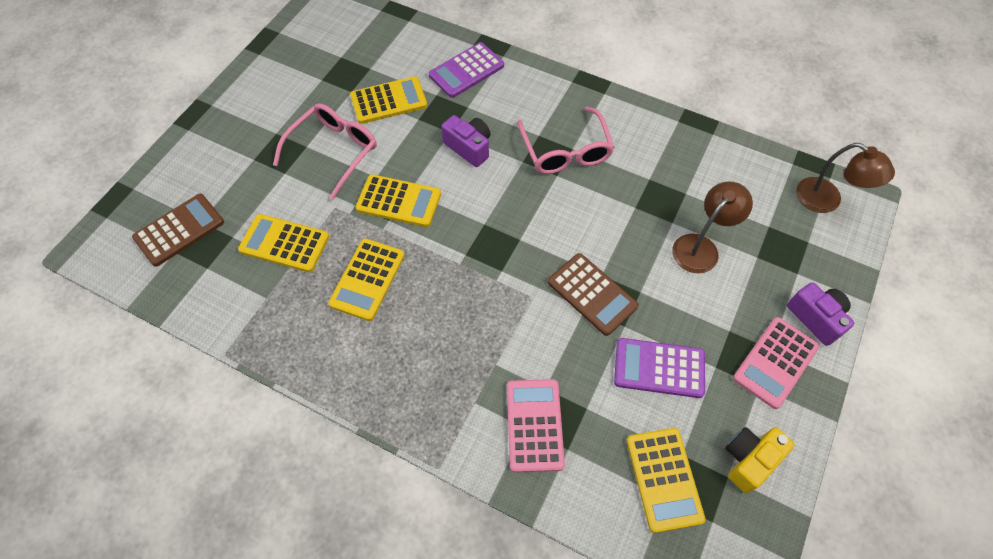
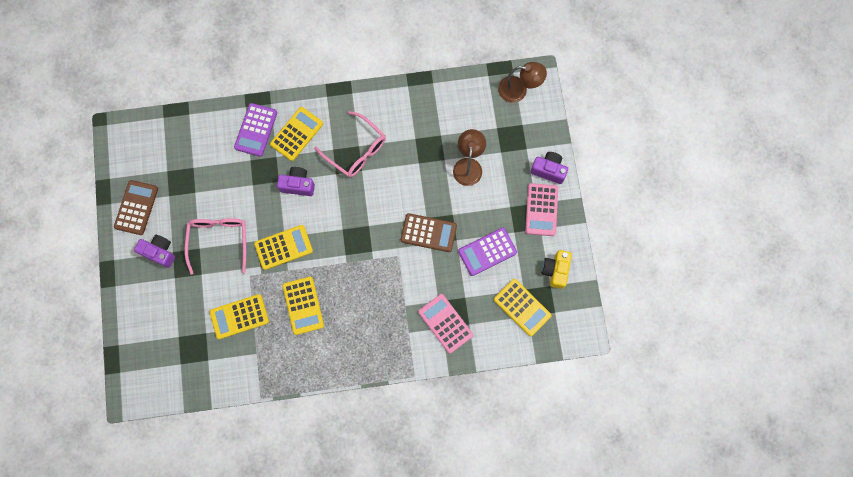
camera: 35 degrees left, 15 degrees up
brown calculator [132,194,224,267] -> brown calculator moved to [114,180,158,235]
yellow calculator [350,76,427,124] -> yellow calculator moved to [270,107,323,161]
none -> purple camera [134,235,175,268]

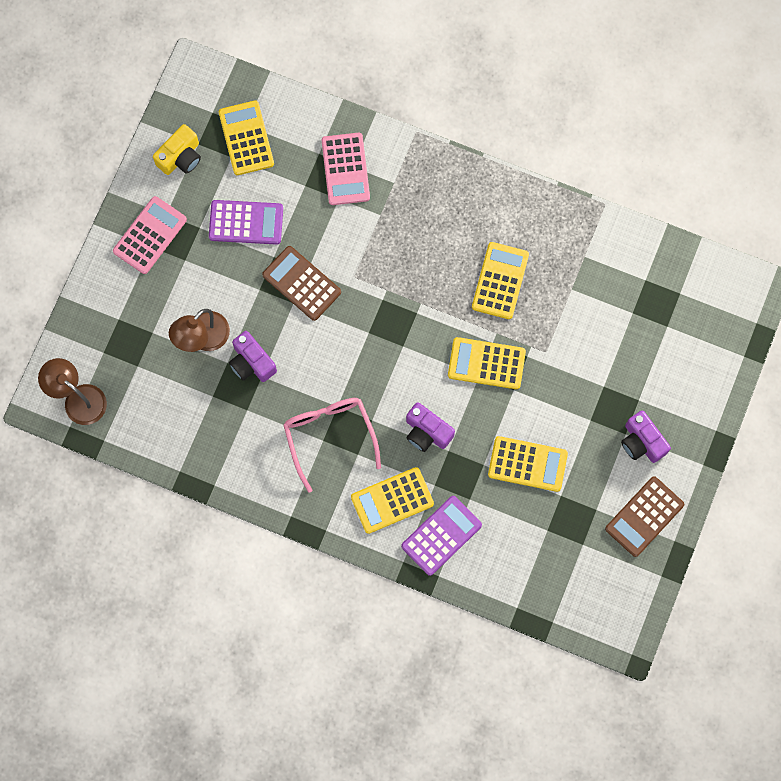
camera: 150 degrees left, 0 degrees up
pink glasses [185,218,246,275] -> none
yellow calculator [210,294,269,339] -> yellow calculator moved to [488,436,568,492]
purple camera [531,152,568,184] -> purple camera moved to [229,331,277,382]

